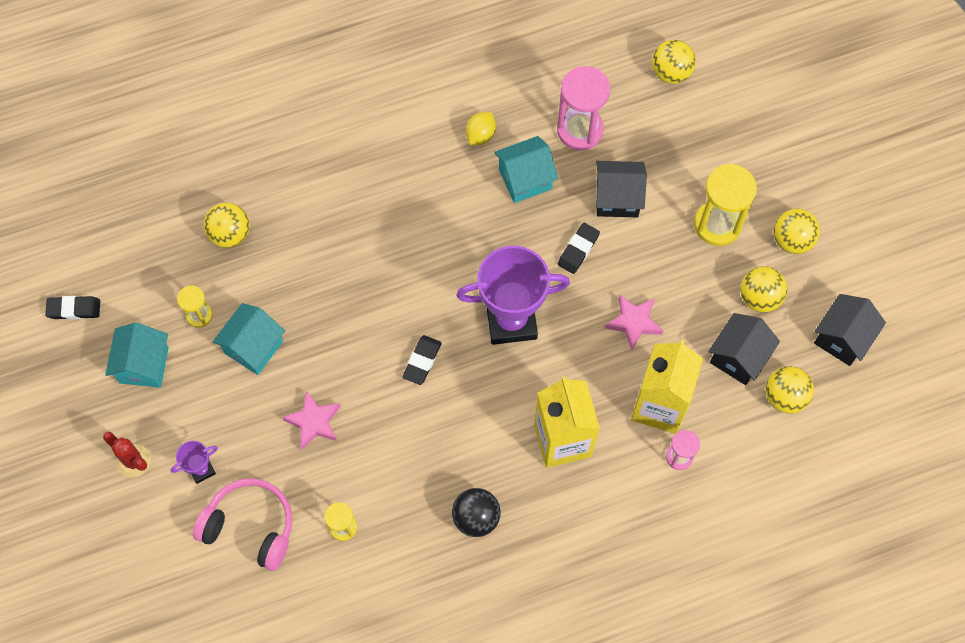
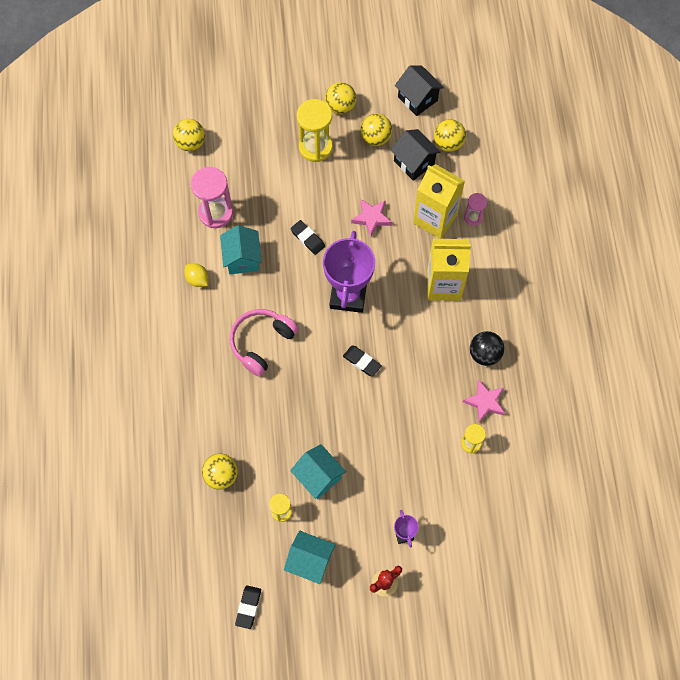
camera: 75 degrees left, 0 degrees up
pink headphones [193,479,292,571] -> pink headphones moved to [230,309,299,377]
pink star [282,390,341,450] -> pink star moved to [463,379,505,423]
black house [596,161,647,217] -> none

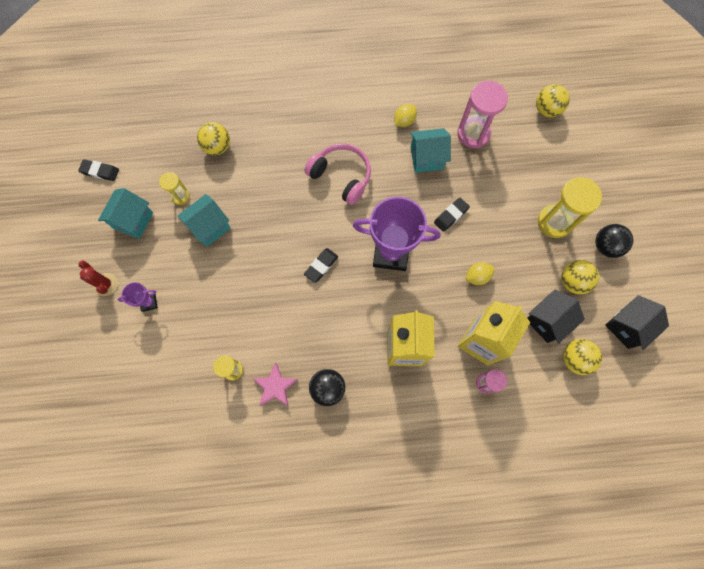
camera: 90 degrees right, 5 degrees up
yellow ball [325,82,356,115] -> black ball [596,224,633,258]
pink star [351,199,392,237] -> yellow lemon [466,262,495,285]

